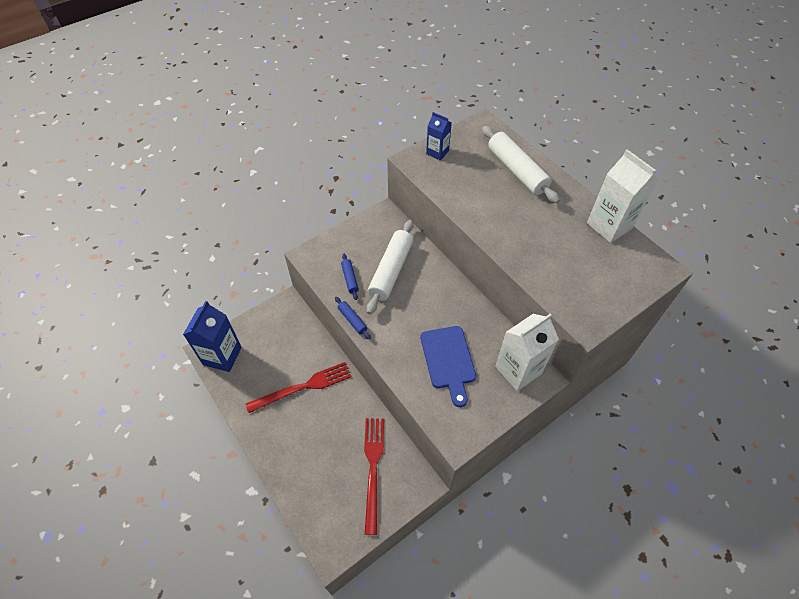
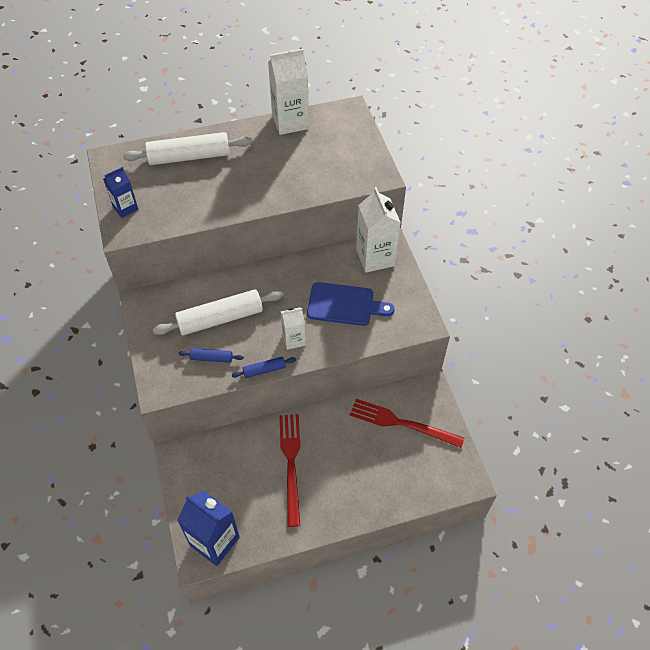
camera: 70 degrees left, 0 degrees up
white rolling pin [367,220,413,314] -> white rolling pin turned 60 degrees counterclockwise [153,289,283,335]
none -> white carton [281,307,306,350]

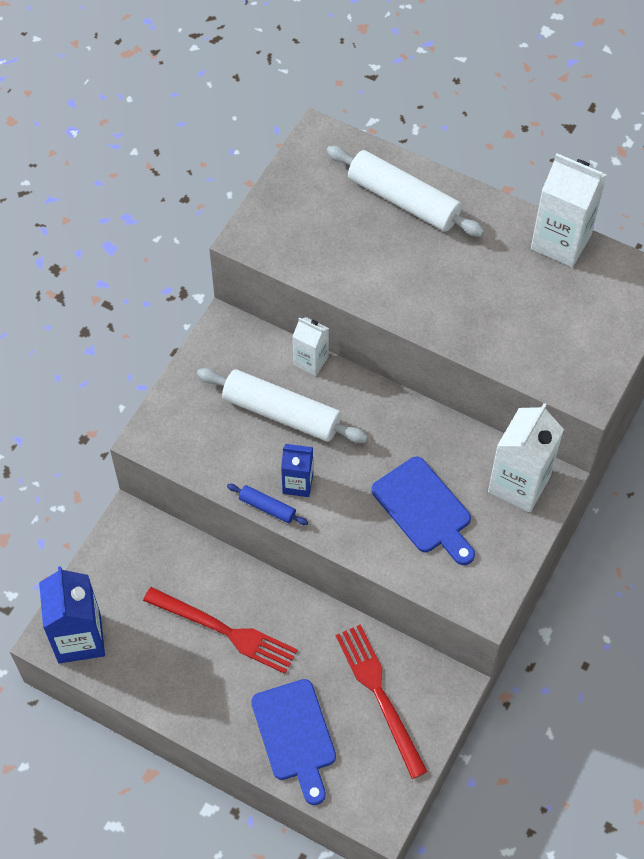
camera: 45 degrees right, 5 degrees up
blue carton [103,167,138,218] -> blue carton moved to [281,444,313,497]
blue rolling pin [179,348,244,363] -> none
red fork [279,414,301,527] -> red fork turned 75 degrees clockwise [143,587,298,674]
white carton [281,307,306,350] -> white carton moved to [292,317,329,376]
none -> blue cutting board [251,679,336,805]

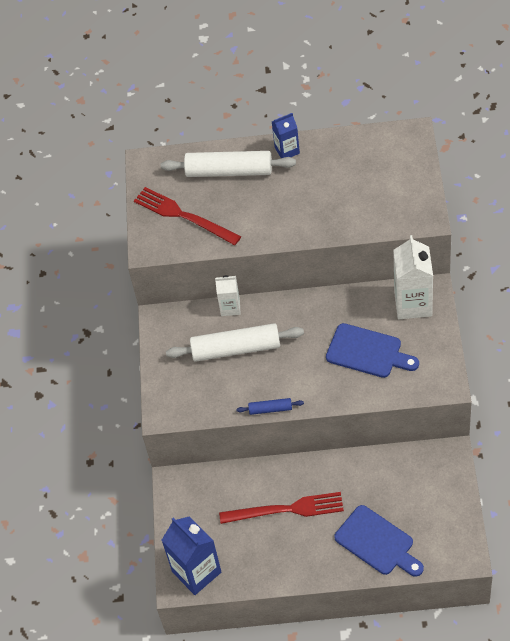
camera: 25 degrees left, 5 degrees down
blue carton [281,444,313,497] -> blue carton moved to [272,113,300,158]
red fork [336,624,428,779] -> red fork moved to [134,187,241,245]
white carton [531,153,607,267] -> none

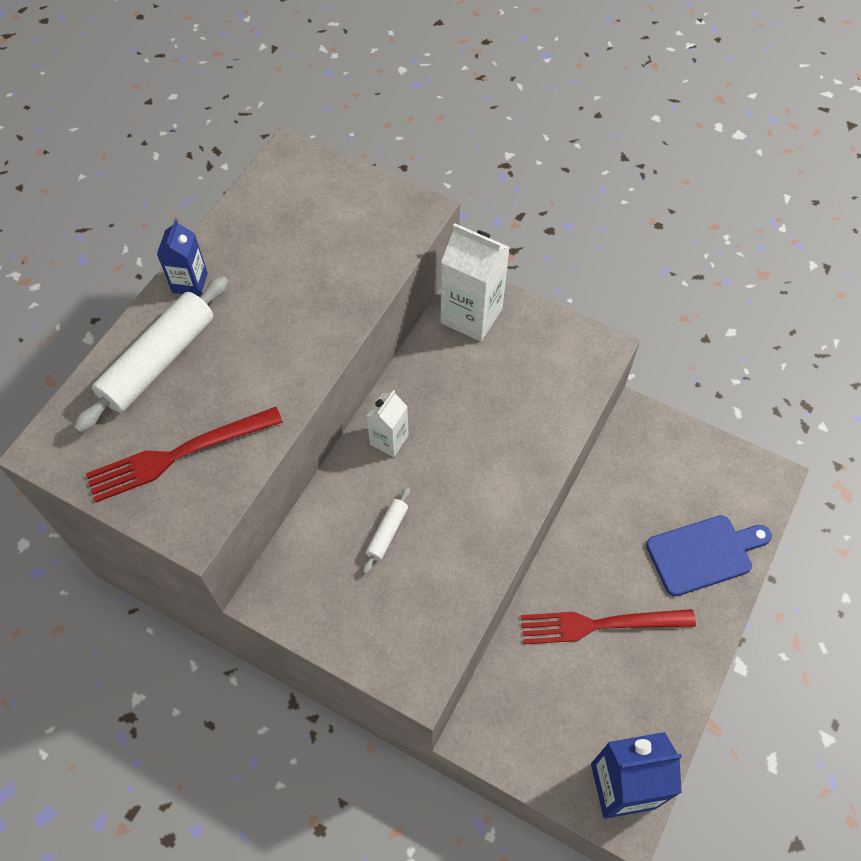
camera: 65 degrees left, 5 degrees up
white rolling pin [166,323,304,362] -> white rolling pin [363,487,410,574], size x0.47
white carton [215,275,240,316] -> white carton moved to [366,390,409,457]
red fork [219,492,344,524] -> red fork turned 120 degrees counterclockwise [521,609,696,644]
blue rolling pin [236,398,304,415] -> none
blue cutting board [326,323,419,378] -> none

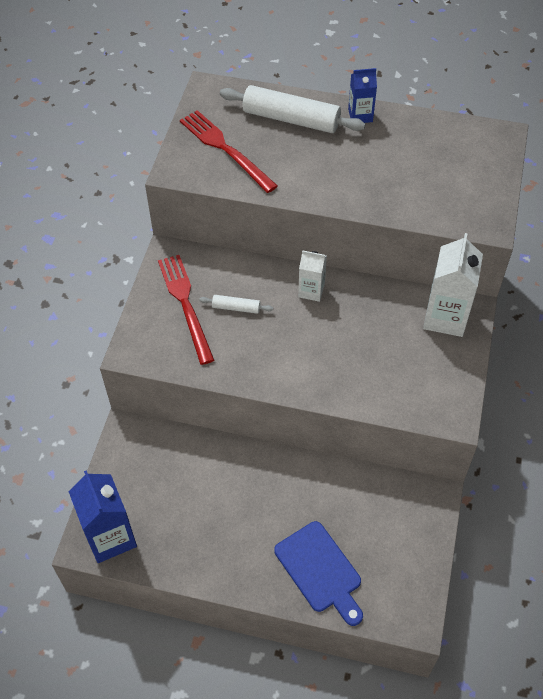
camera: 75 degrees right, 5 degrees down
red fork [521,609,696,644] -> red fork moved to [158,255,214,365]

